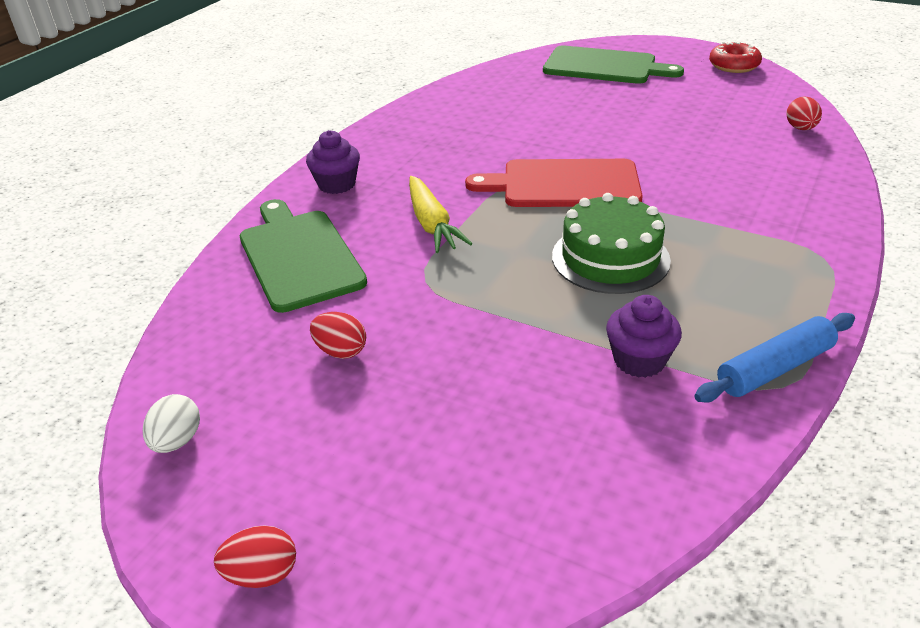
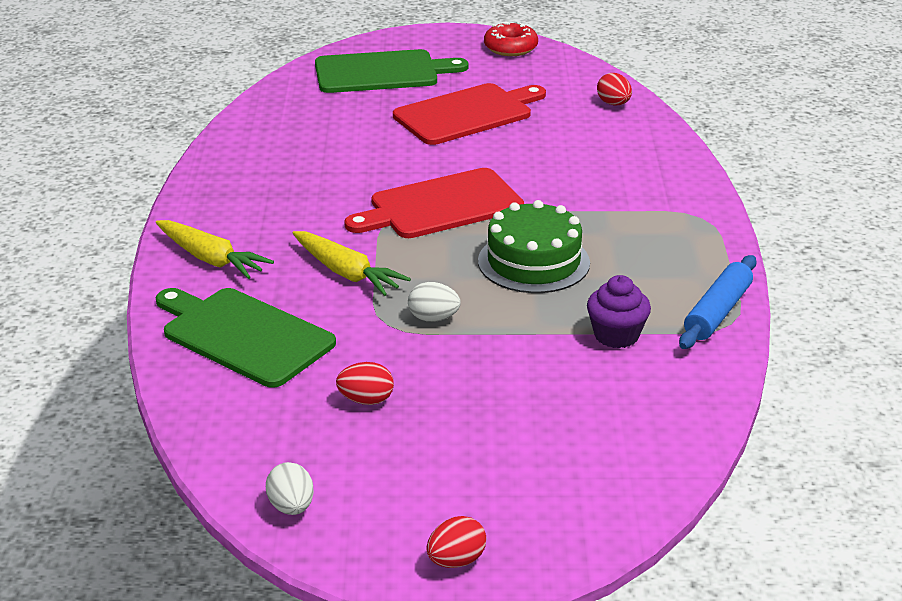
camera: 30 degrees left, 5 degrees down
purple cupcake [306,130,360,194] -> yellow carrot [156,220,274,279]
none -> red cutting board [393,83,546,145]
none -> white egg [408,282,461,322]

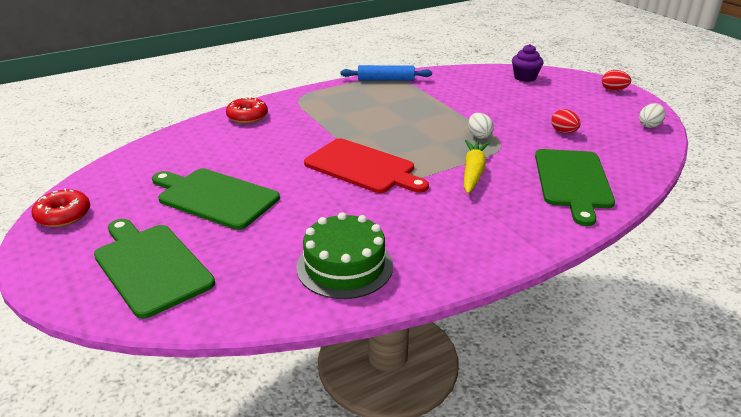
camera: 120 degrees left, 0 degrees up
yellow carrot [156,220,274,279] -> none
red cutting board [393,83,546,145] -> green cutting board [152,169,280,230]
green cake [478,200,590,293] -> green cake moved to [296,212,393,299]
purple cupcake [587,275,651,348] -> purple cupcake moved to [512,44,543,82]
red egg [597,73,632,106] -> none
none -> red donut [226,97,268,123]

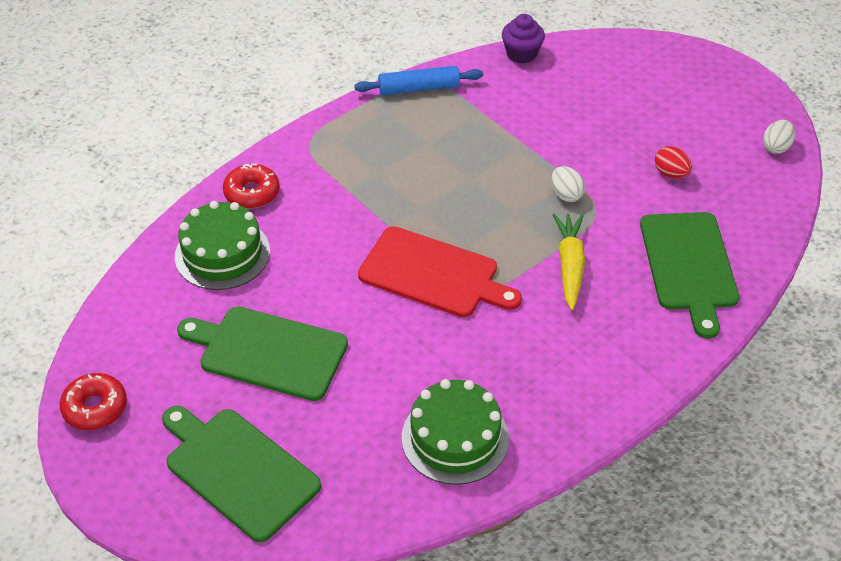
camera: 10 degrees left, 15 degrees up
purple cupcake [512,44,543,82] -> purple cupcake moved to [502,14,545,64]
red egg [602,70,631,91] -> none
none -> green cake [175,201,270,290]

